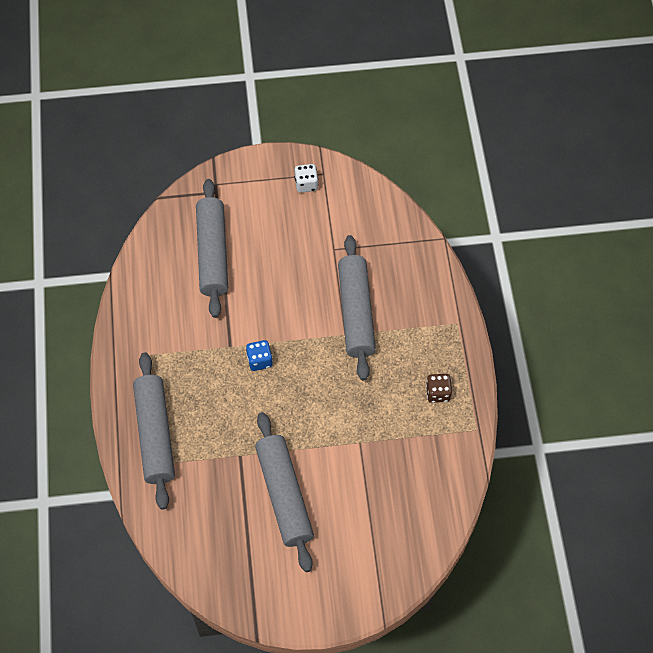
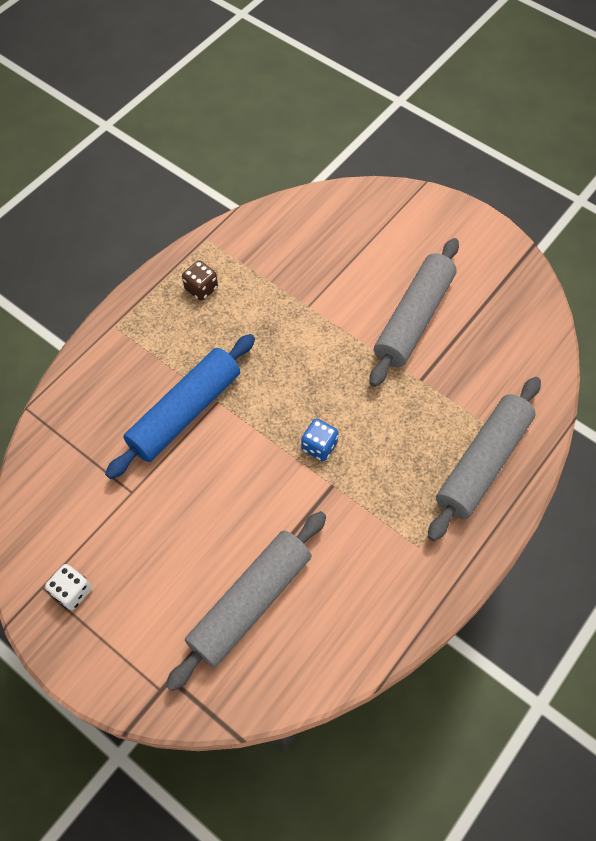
camera: 135 degrees left, 0 degrees up
grey rolling pin [338,235,376,380] -> blue rolling pin [105,334,255,479]

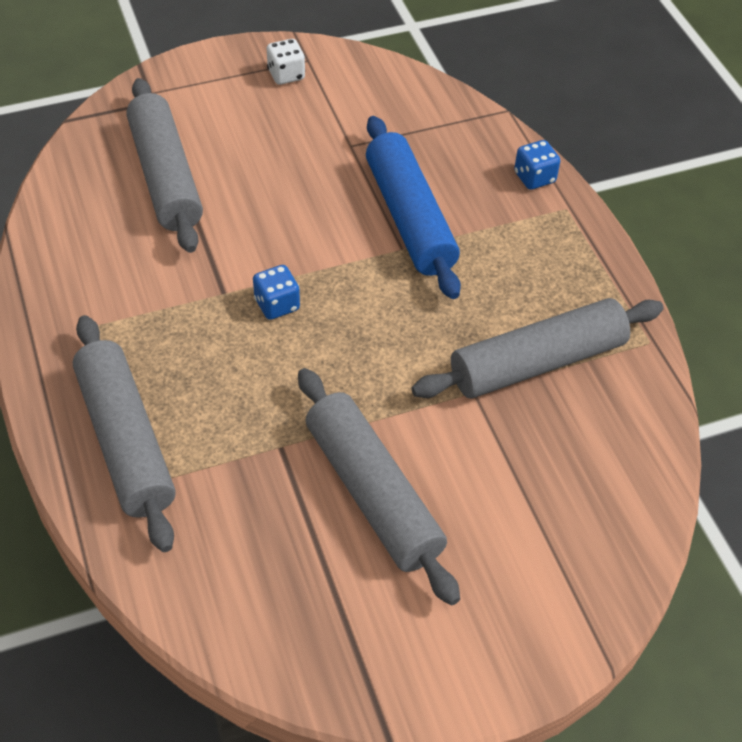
camera: 120 degrees right, 10 degrees down
brown dice [182,260,218,301] -> none
none -> grey rolling pin [411,298,664,398]
none -> blue dice [514,140,560,190]

